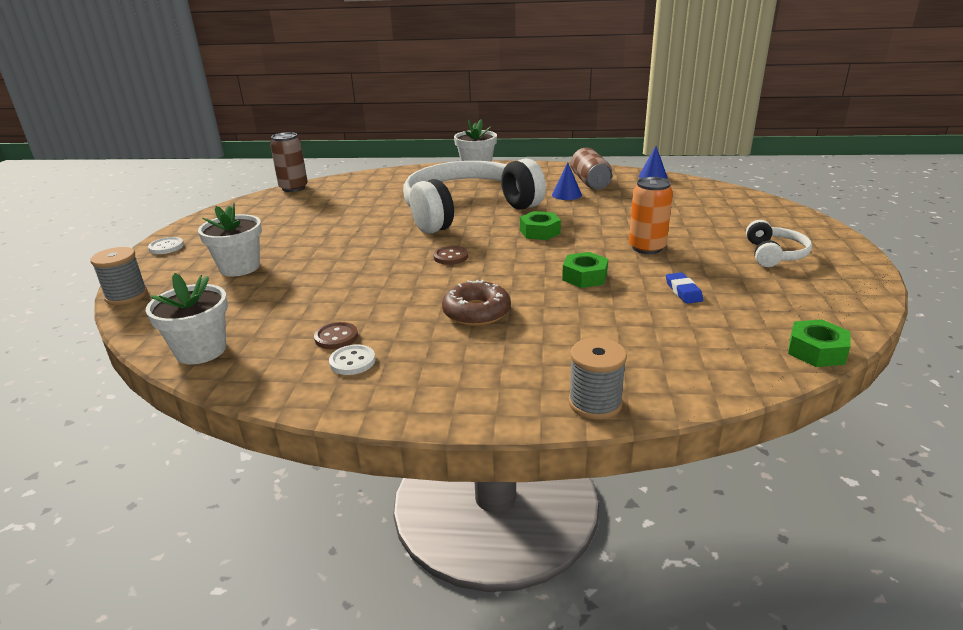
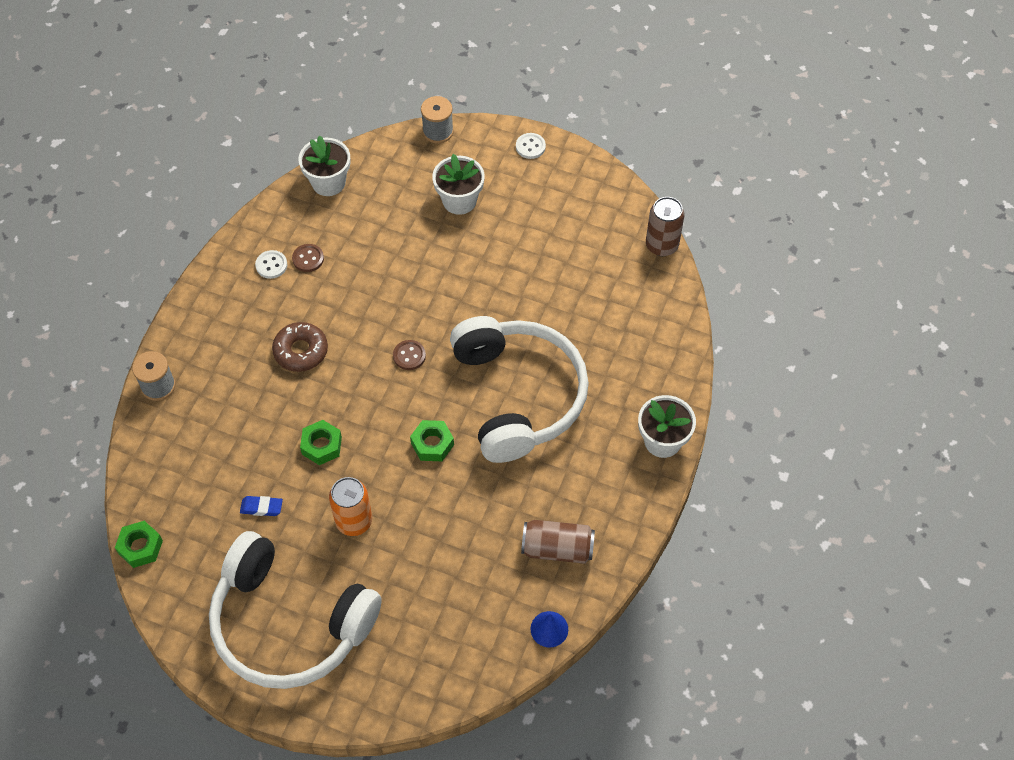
camera: 105 degrees right, 30 degrees up
blue cone [552,163,582,200] -> none
white headphones [746,220,812,267] -> white headphones [209,531,382,689], size x2.34

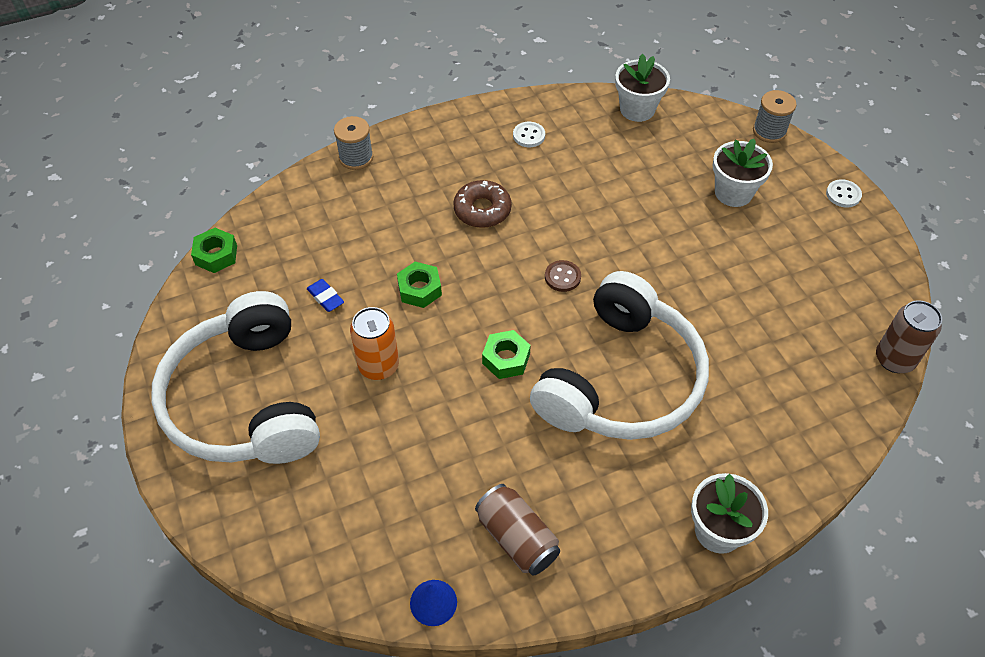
camera: 45 degrees right, 5 degrees down
brown button [292,244,324,272] -> none

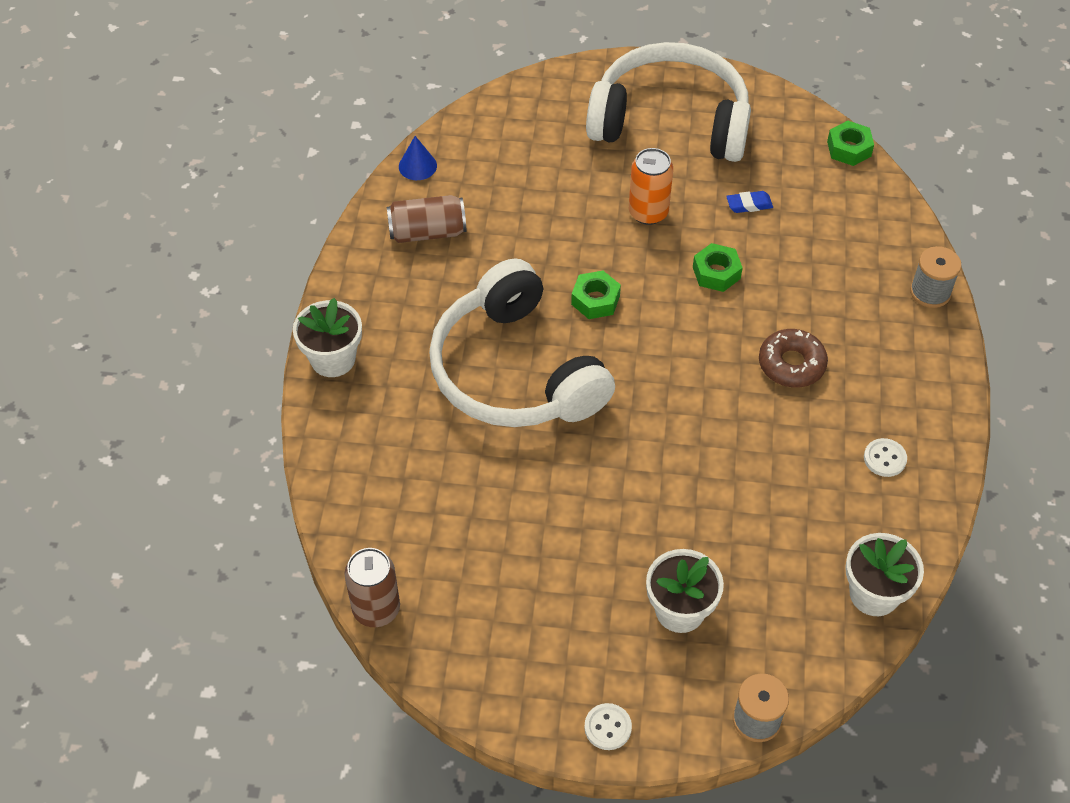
camera: 120 degrees right, 0 degrees up
brown button [545,260,581,292] -> none

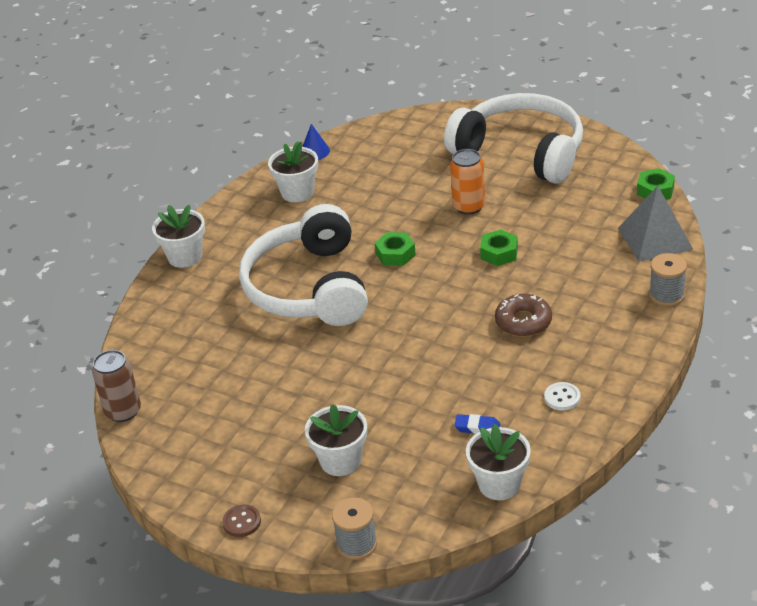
camera: 25 degrees right, 15 degrees down
brown can [387,195,466,243] -> white flower pot [268,141,318,202]
white button [584,703,632,750] -> brown button [222,505,261,537]
blue eraser [726,191,773,213] -> blue eraser moved to [454,414,500,434]
none -> grey pyramid [618,186,693,262]

